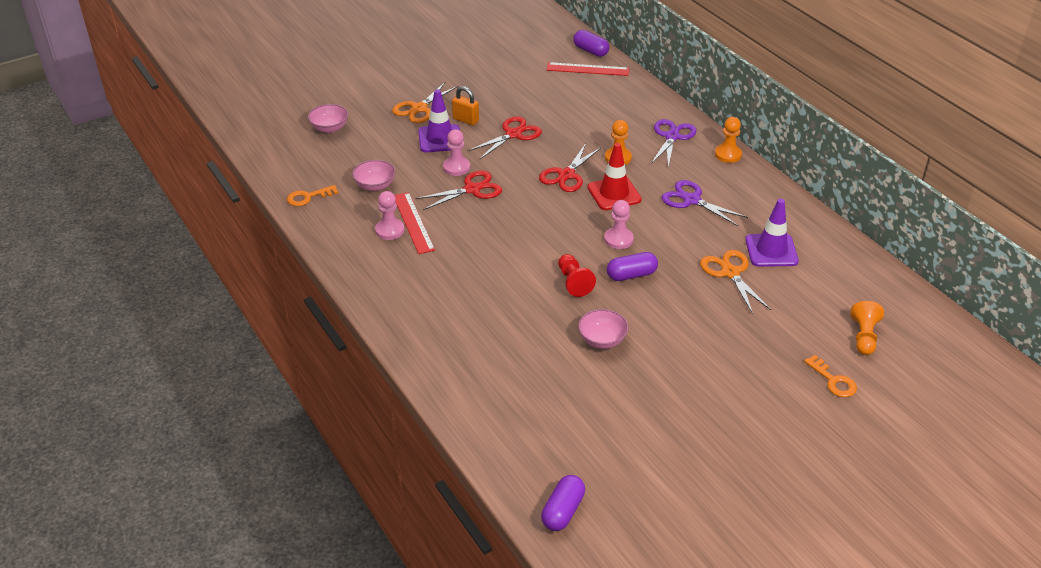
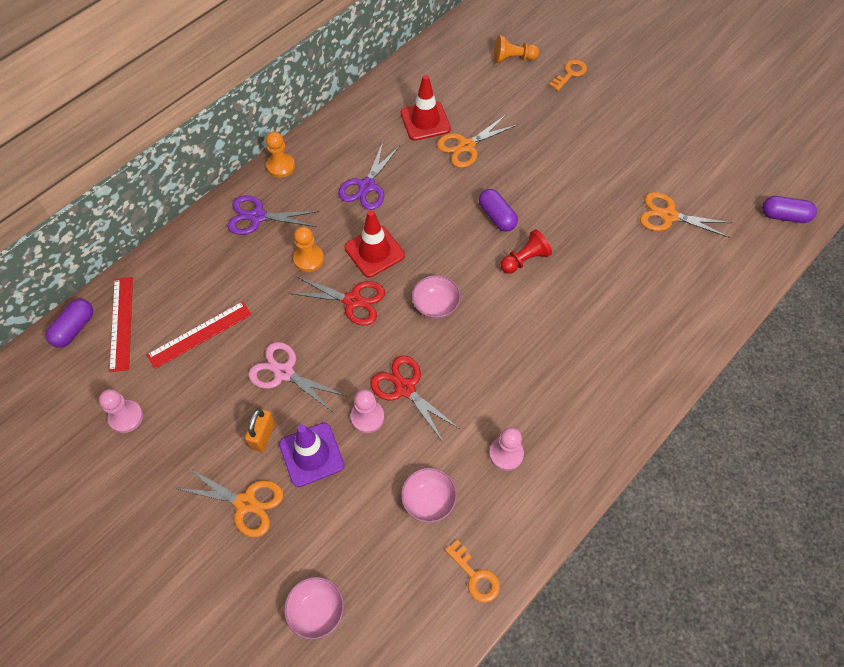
camera: 105 degrees left, 20 degrees up
red ruler [395,192,435,254] -> red ruler moved to [147,301,252,369]
red scissors [467,116,542,160] -> pink scissors [248,342,346,413]
pink bowl [578,309,629,349] -> pink bowl moved to [412,275,461,319]
pink pawn [604,200,634,249] -> pink pawn moved to [99,389,143,433]
purple traffic cone [745,199,799,267] -> red traffic cone [401,75,451,141]
none -> orange scissors [640,192,732,238]

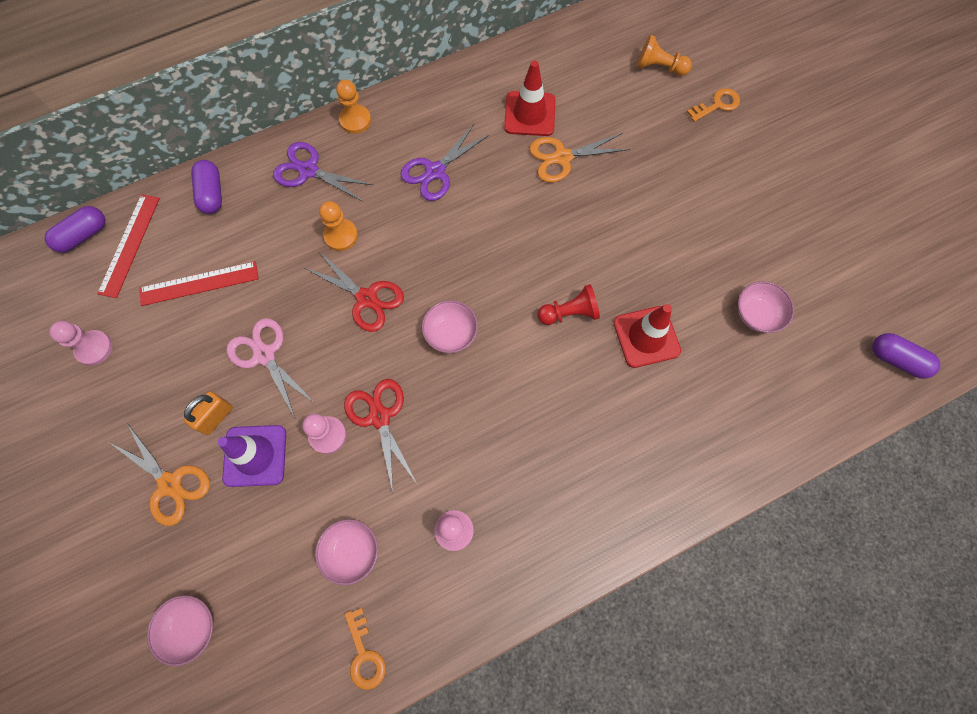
camera: 20 degrees right, 10 degrees up
red traffic cone [344,210,405,277] -> red traffic cone moved to [613,304,681,368]
purple capsule [479,189,518,232] -> purple capsule moved to [191,160,222,214]
orange scissors [640,192,732,238] -> pink bowl [738,281,794,333]

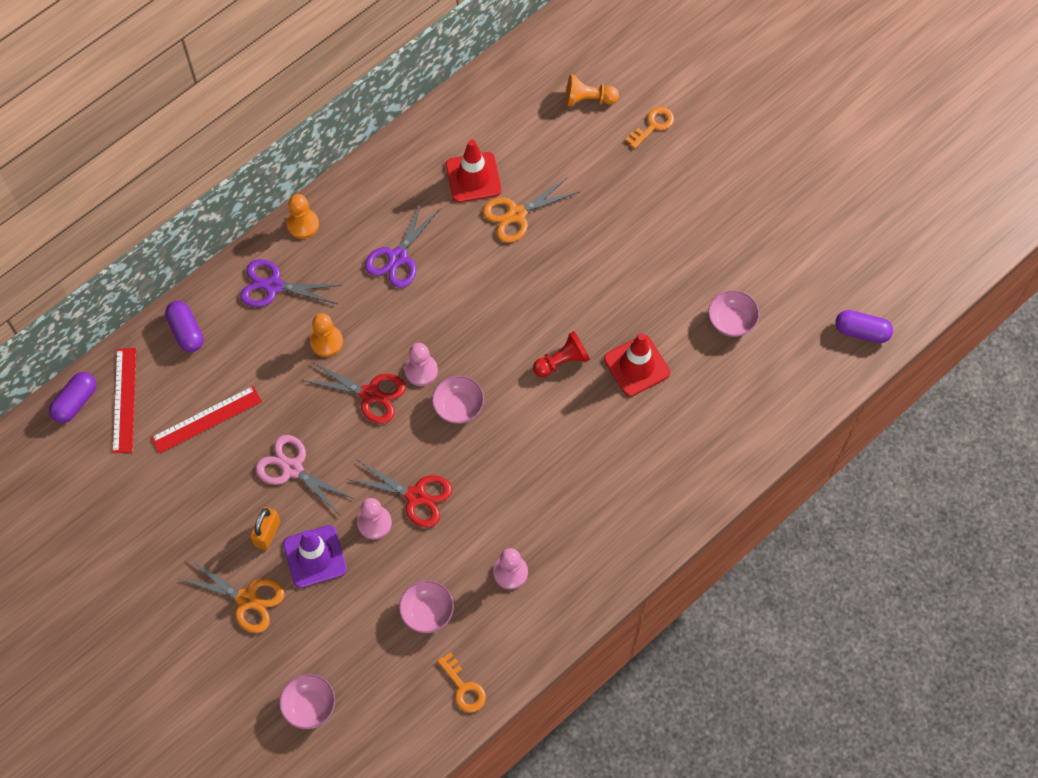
camera: 15 degrees left, 5 degrees down
pink pawn [49,321,112,365] -> pink pawn moved to [405,343,438,386]
red scissors [344,379,417,492] -> red scissors turned 150 degrees clockwise [347,459,452,528]

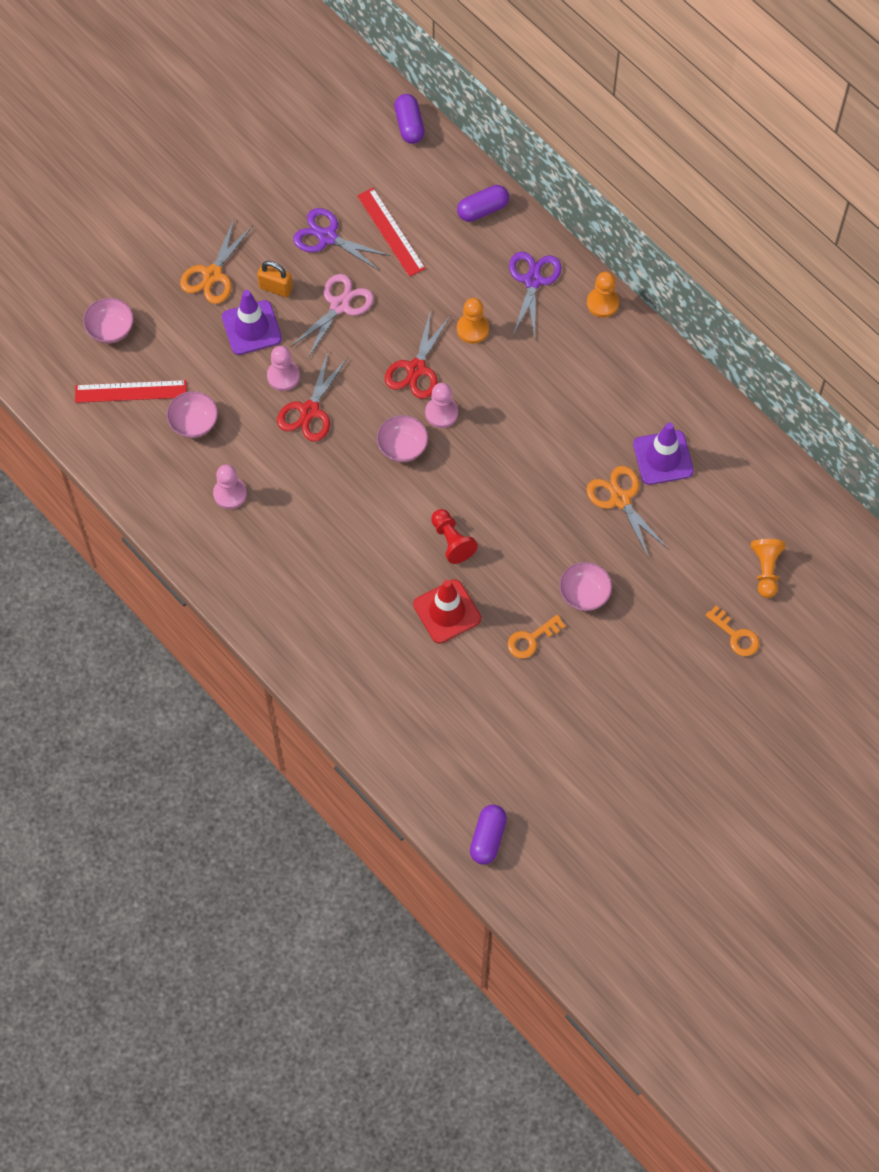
camera: 90 degrees right, 0 degrees up
purple capsule [49,372,96,423] -> purple capsule turned 45 degrees clockwise [394,94,425,144]
red ruler [113,348,137,453] -> red ruler moved to [75,380,187,403]
purple scissors [365,201,440,288] -> purple scissors moved to [293,208,391,272]
orange key [437,652,486,712] -> orange key moved to [507,614,566,658]
red traffic cone [446,140,502,203] -> purple traffic cone [633,422,694,485]
pink bowl [708,290,760,337] -> pink bowl moved to [559,562,612,611]

